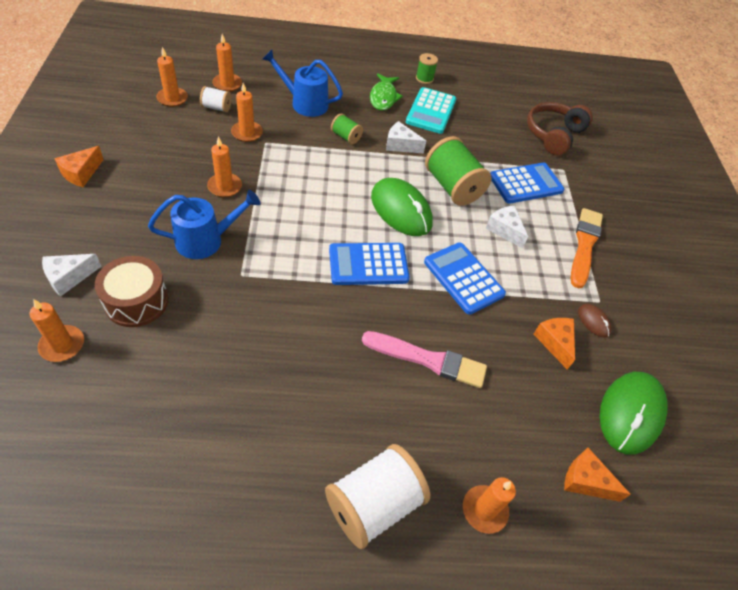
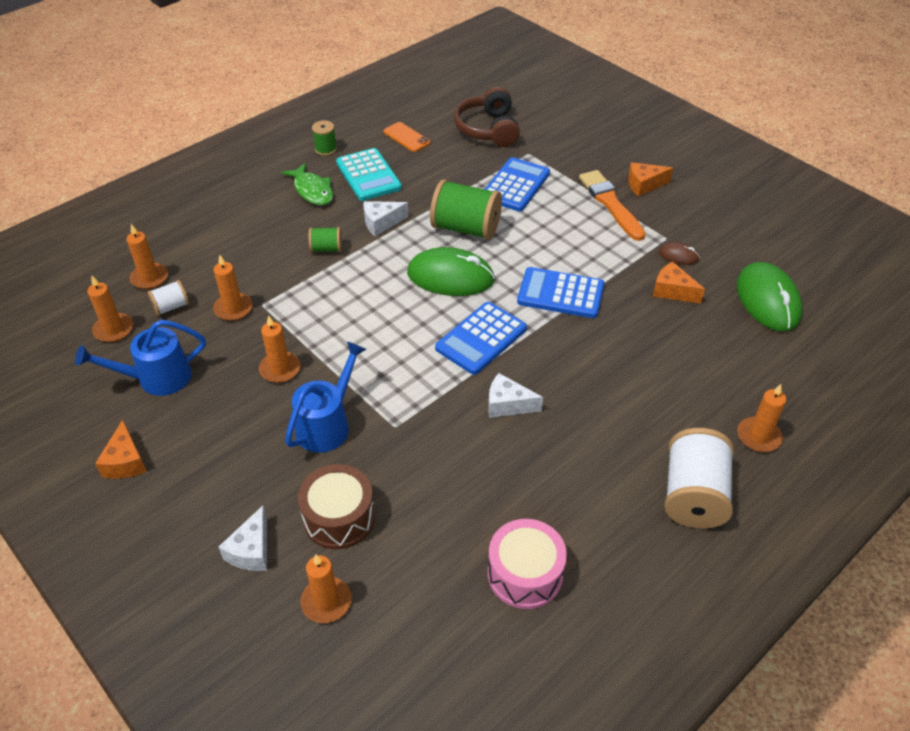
camera: 35 degrees left, 5 degrees down
blue watering can [262,50,343,117] -> blue watering can moved to [75,320,206,396]
pink brush [362,331,487,388] -> none
white cheese [486,205,528,249] -> white cheese moved to [488,373,543,418]
orange cheese [564,447,631,502] -> orange cheese moved to [628,162,673,197]
none -> orange phone [383,122,430,152]
none -> pink drum [488,519,567,609]

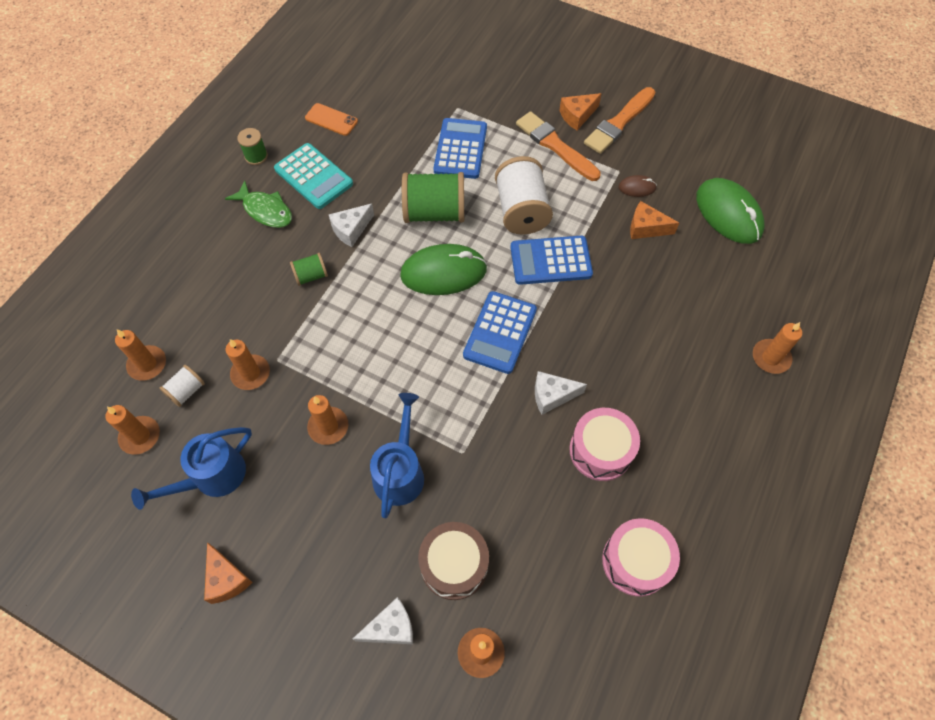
camera: 20 degrees left, 15 degrees up
white cheese [219,506,267,571] -> white cheese turned 105 degrees counterclockwise [353,597,413,644]
brown headphones [454,87,520,147] -> none
white spool [664,428,734,529] -> white spool moved to [495,156,553,235]
none -> pink drum [569,408,640,481]
none -> orange brush [584,87,656,154]

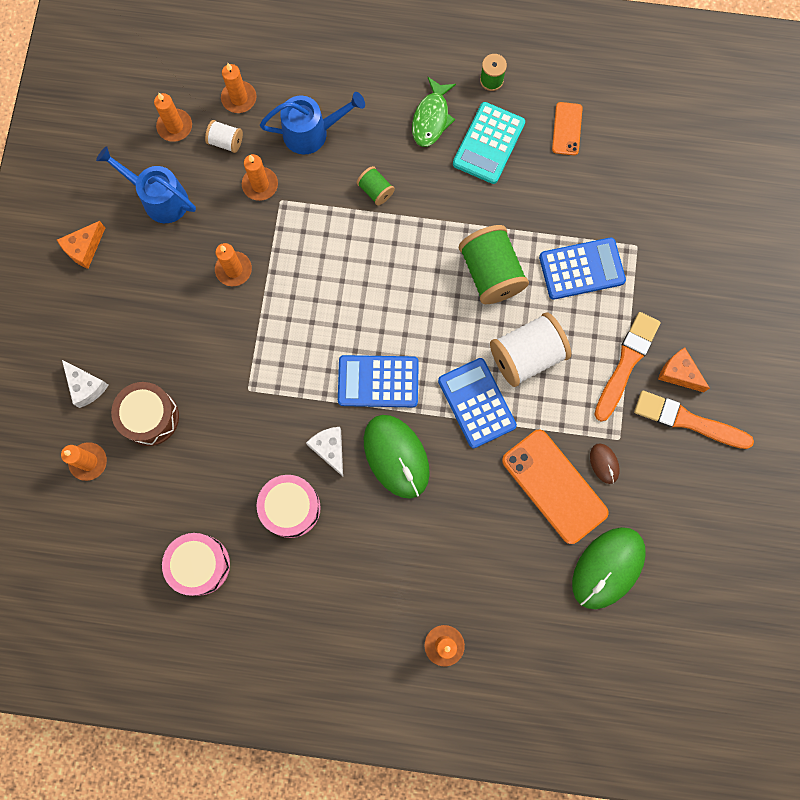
camera: 70 degrees right, 15 degrees up
white cheese [329,204,374,247] -> none
blue watering can [370,393,424,518] -> blue watering can moved to [260,92,365,154]
green mouse [400,244,487,295] -> green mouse moved to [364,415,430,499]
orange cheese [630,201,679,239] -> orange phone [502,430,609,544]

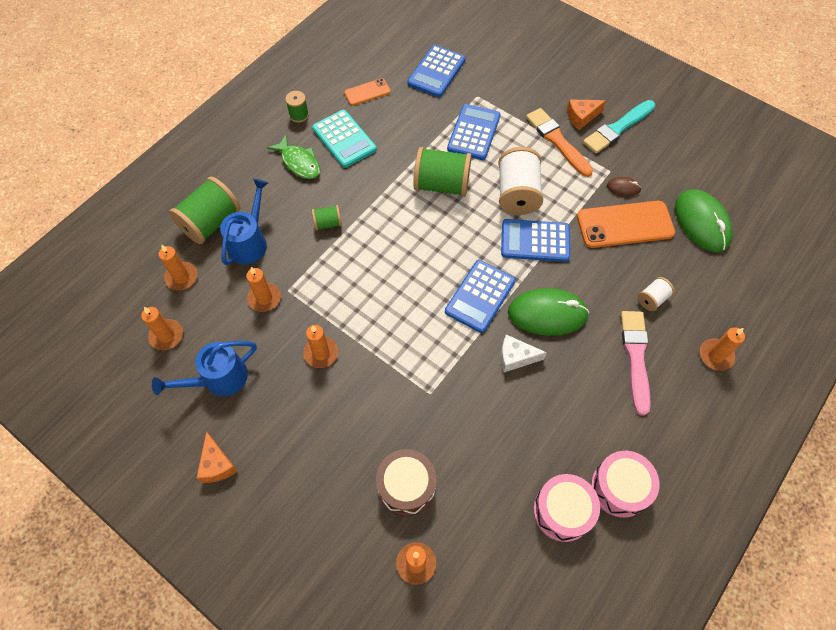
camera: 60 degrees left, 15 degrees down
white cheese [62,360,109,408] -> none
white spool [205,120,243,153] -> white spool moved to [638,277,675,311]
pink drum [256,475,321,538] -> pink drum moved to [591,451,660,518]
orange phone [552,102,583,155] -> orange phone turned 60 degrees counterclockwise [344,78,391,106]
orange brush [634,391,754,449] -> turquoise brush [583,100,656,153]
none -> green spool [169,177,241,244]
none -> blue calculator [408,45,465,97]
none -> pink brush [621,311,651,415]

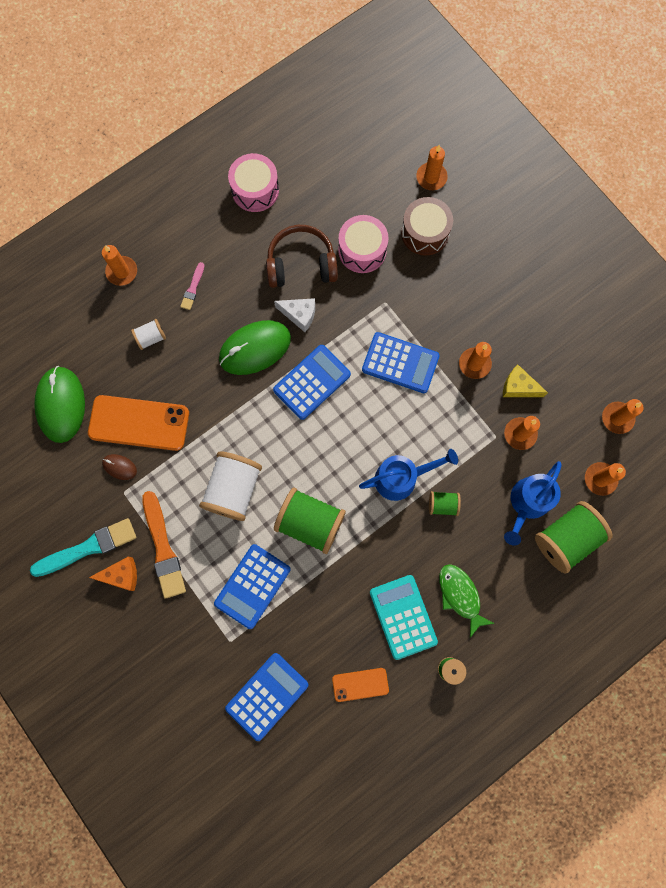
camera: 165 degrees left, 15 degrees up
blue watering can [152,341,257,396] -> blue watering can moved to [359,449,458,501]
orange cheese [196,432,238,483] -> none
blue calculator [501,219,570,262] -> blue calculator moved to [362,332,440,393]
green mouse [508,288,589,336] -> green mouse turned 45 degrees counterclockwise [219,320,291,375]
pink drum [533,474,600,542] -> pink drum moved to [338,215,388,273]
pink brush [621,311,651,415] -> pink brush [180,262,204,310], size x0.51
none -> brown headphones [266,225,338,288]
none -> yellow cheese [503,364,548,397]

